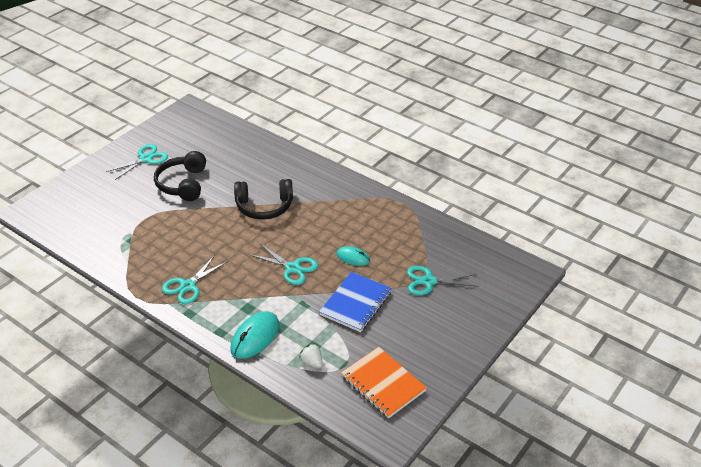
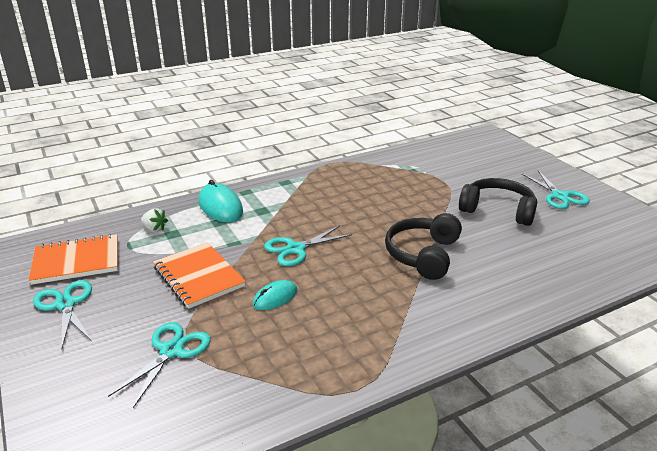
camera: 115 degrees right, 10 degrees down
turquoise scissors [162,255,228,304] -> turquoise scissors moved to [33,280,92,347]
white strawberry [299,343,323,368] -> white strawberry turned 45 degrees clockwise [141,208,168,232]
blue notebook [319,272,392,332] -> orange notebook [153,242,246,309]

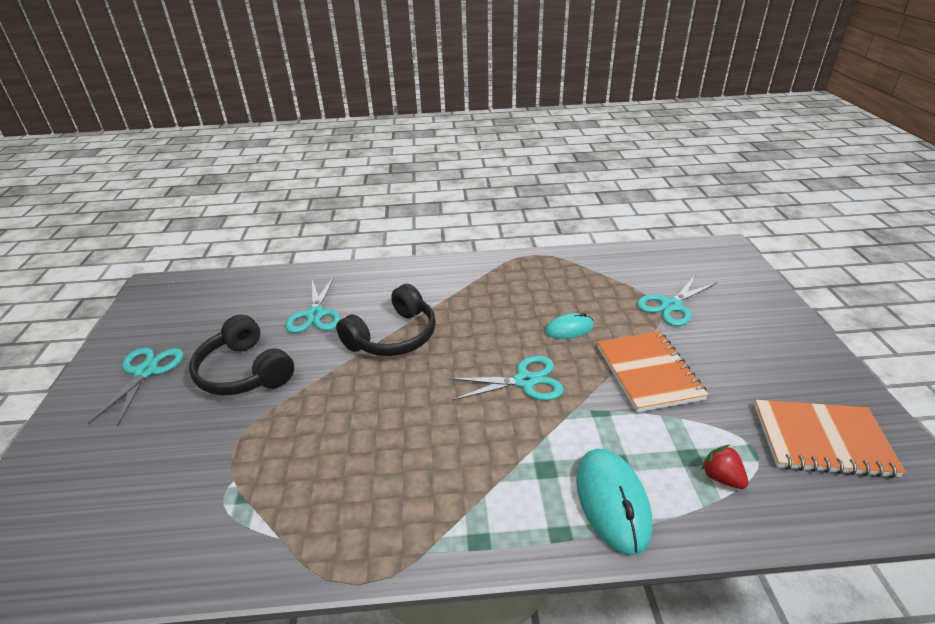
camera: 155 degrees left, 5 degrees up
turquoise scissors [33,280,92,347] -> turquoise scissors moved to [285,277,341,333]
white strawberry [141,208,168,232] -> red strawberry [701,445,749,489]

